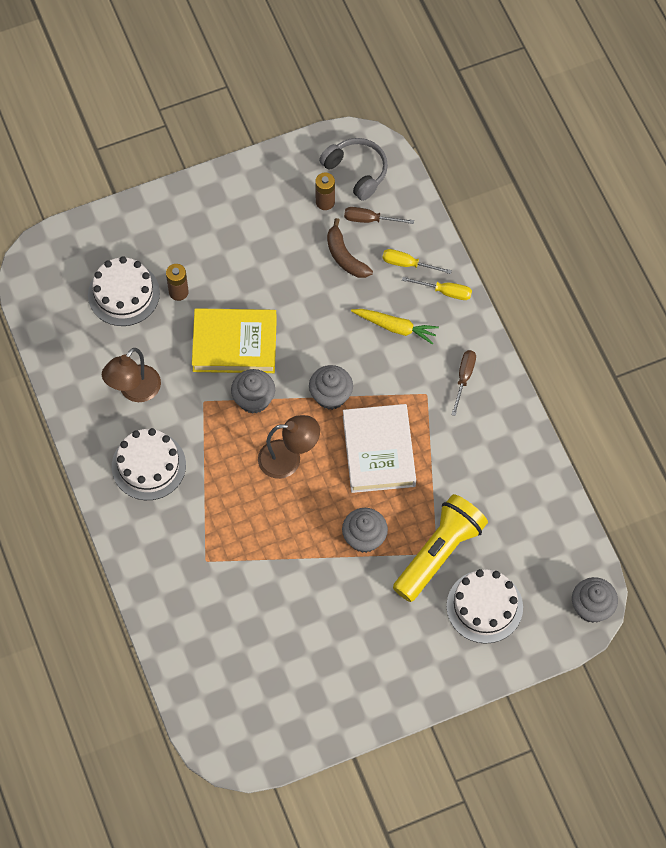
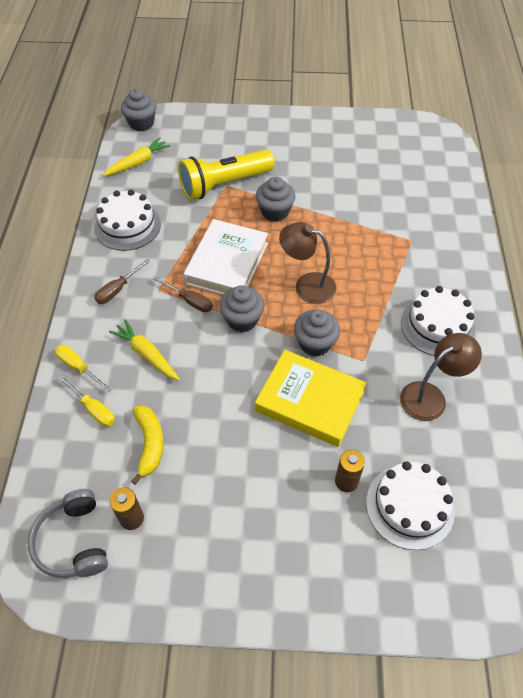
camera: 155 degrees left, 10 degrees down
brown banana [327,218,373,278] -> yellow banana [131,406,163,485]
brown screwdriver [344,207,414,224] -> brown screwdriver moved to [153,276,213,312]
white cake [446,569,523,644] -> white cake moved to [94,190,161,251]
none -> yellow carrot [103,138,170,176]

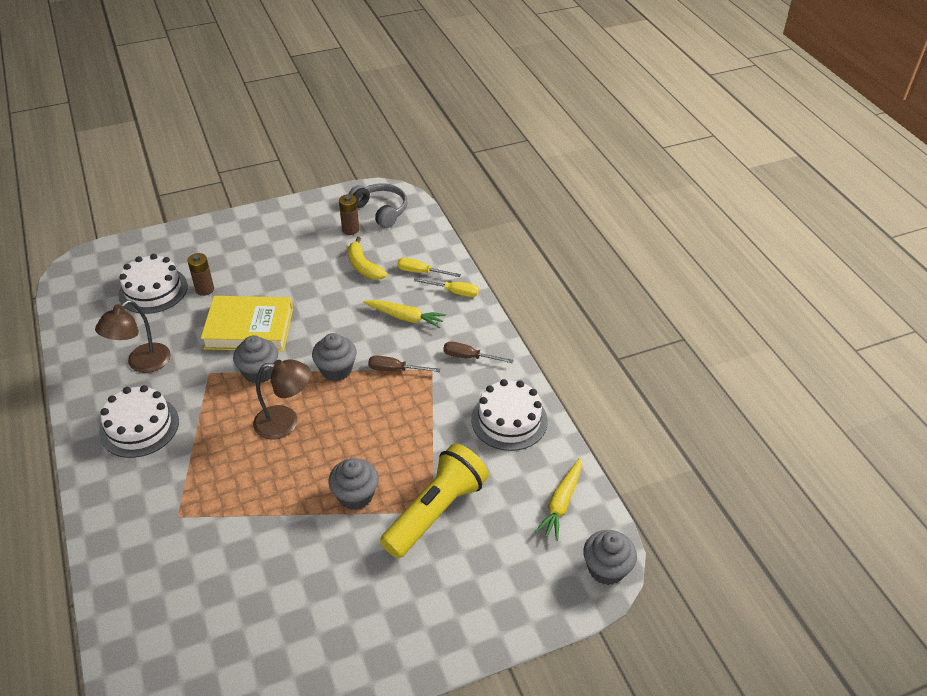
camera: 155 degrees right, 10 degrees down
brown screwdriver [94,259,150,304] -> brown screwdriver turned 90 degrees counterclockwise [443,341,514,363]
white book [183,219,268,295] -> none

